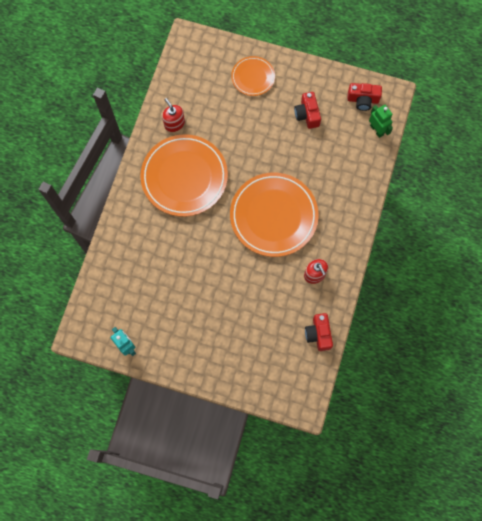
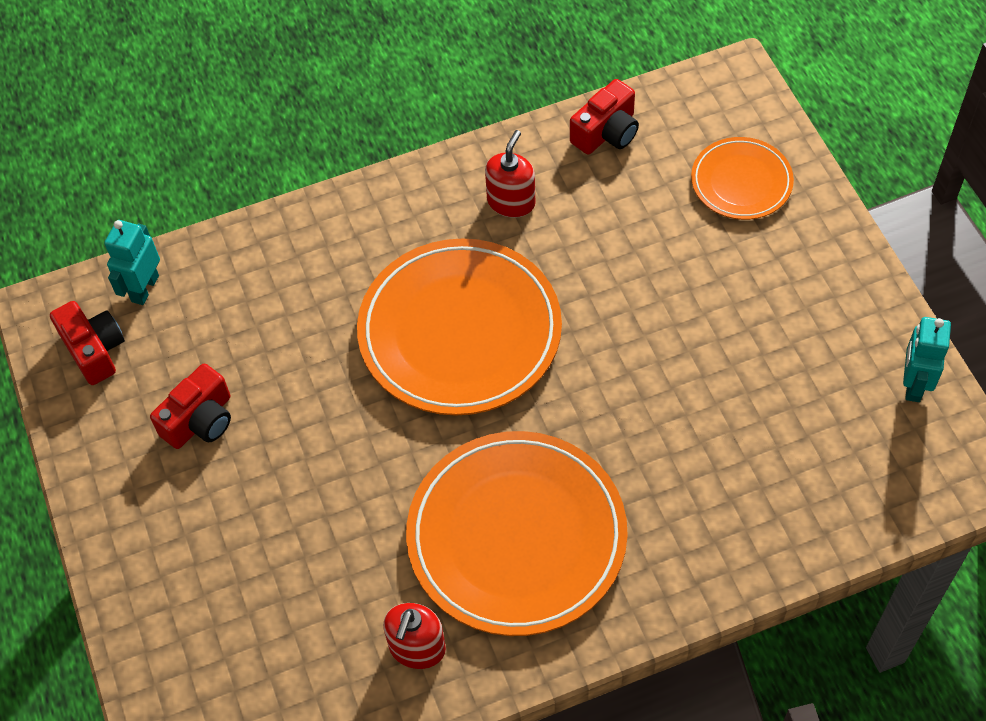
camera: 125 degrees left, 15 degrees down
orange plate [231,56,275,96] -> orange plate moved to [691,137,794,220]
green robot [369,105,393,138] -> turquoise robot [104,220,160,305]

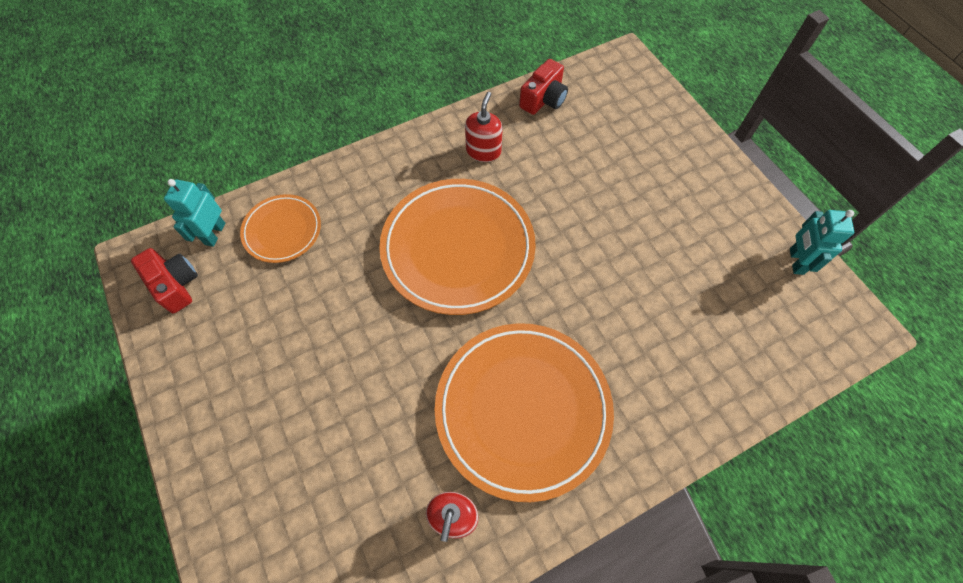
camera: 10 degrees left, 5 degrees up
red camera [150,364,231,449] -> none
orange plate [691,137,794,220] -> orange plate moved to [240,194,321,263]

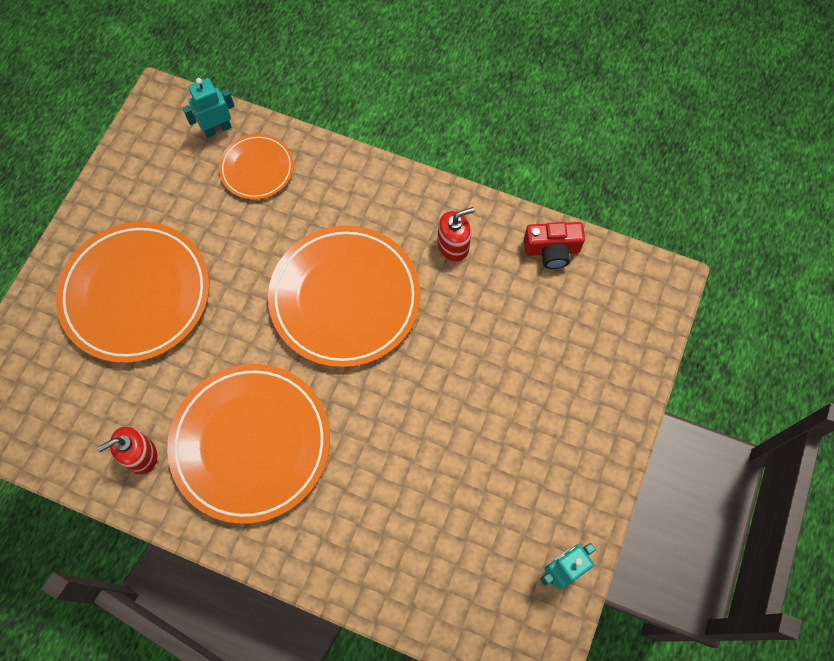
camera: 50 degrees right, 5 degrees up
red camera [131,248,198,314] -> none
none -> orange plate [56,222,210,363]

